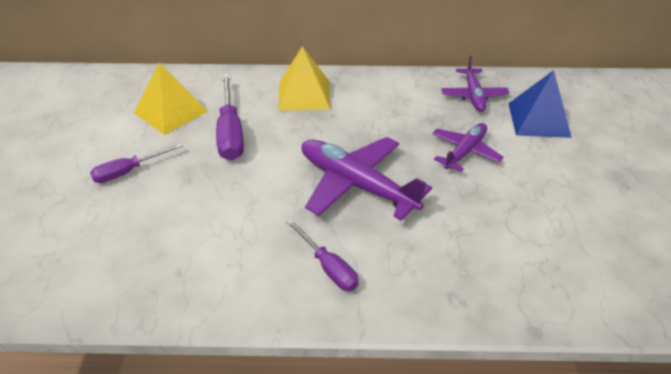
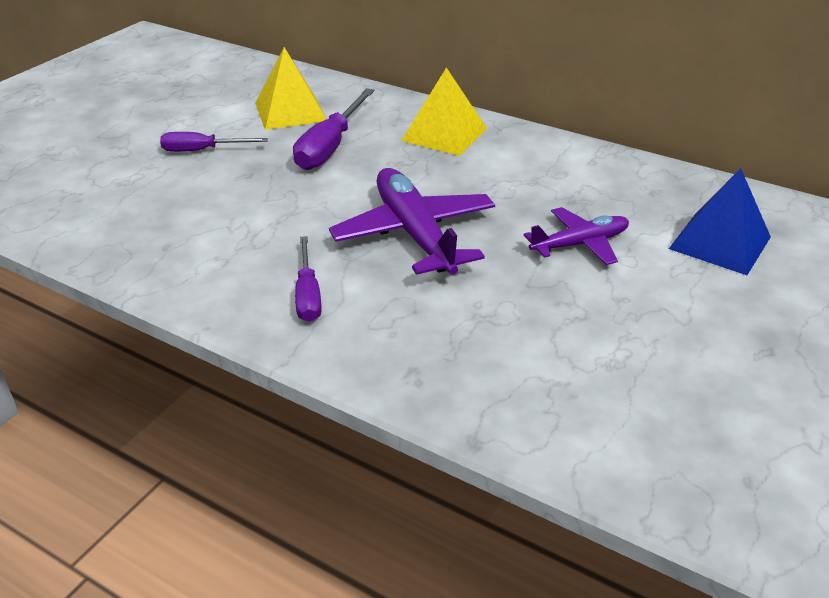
camera: 30 degrees right, 5 degrees down
purple plane [441,56,509,112] -> none

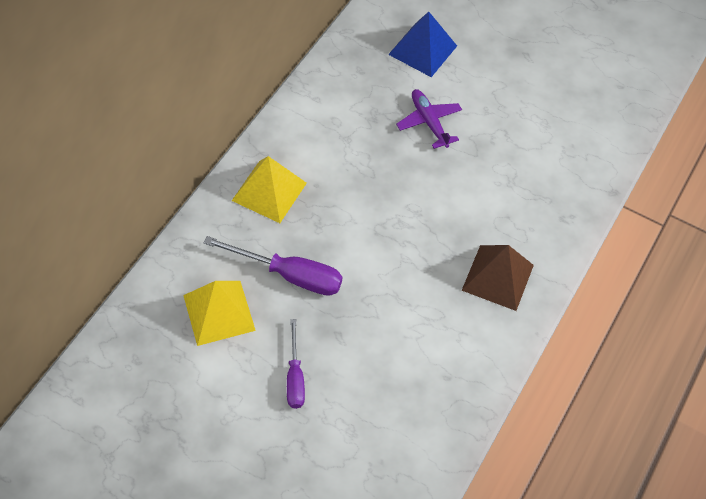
camera: 95 degrees left, 20 degrees up
purple screwdriver [295,236,322,322] -> brown pyramid [462,245,534,311]
purple plane [329,168,495,275] -> none

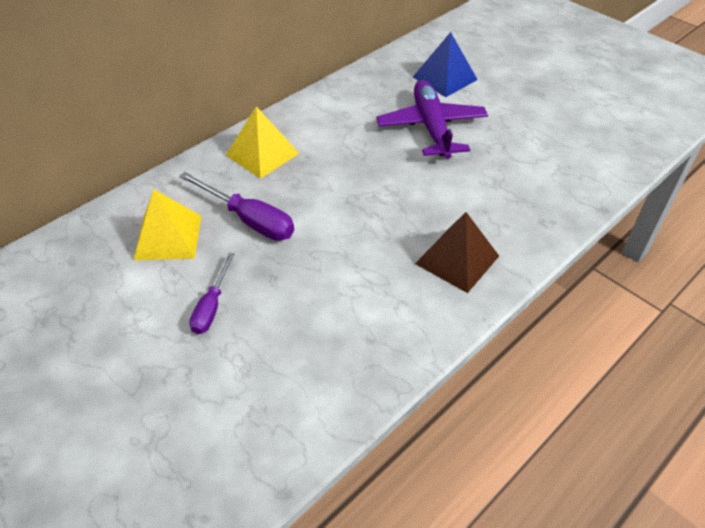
camera: 20 degrees right, 10 degrees down
purple plane [396,89,462,149] -> purple plane [376,80,488,159], size x1.67

